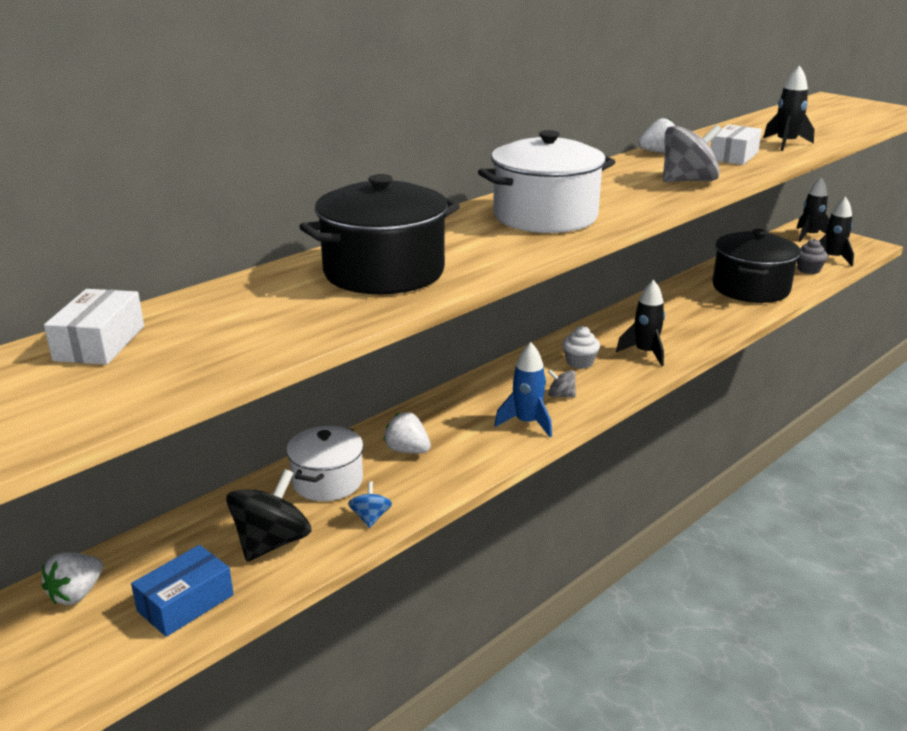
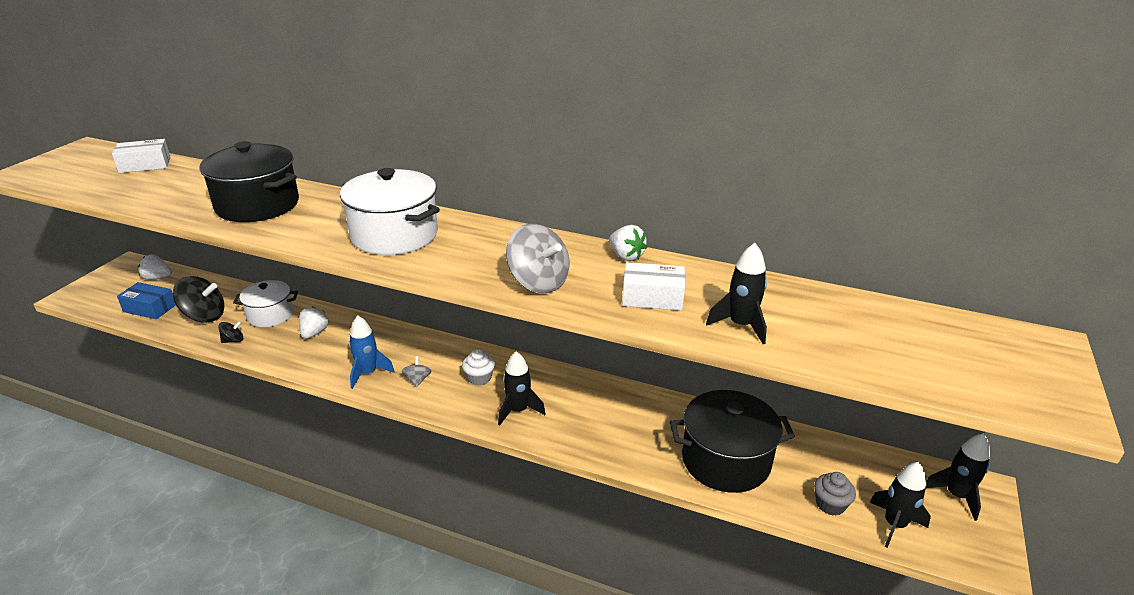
camera: 65 degrees right, 5 degrees up
blue spinning top [348,481,392,528] -> black spinning top [218,321,243,343]

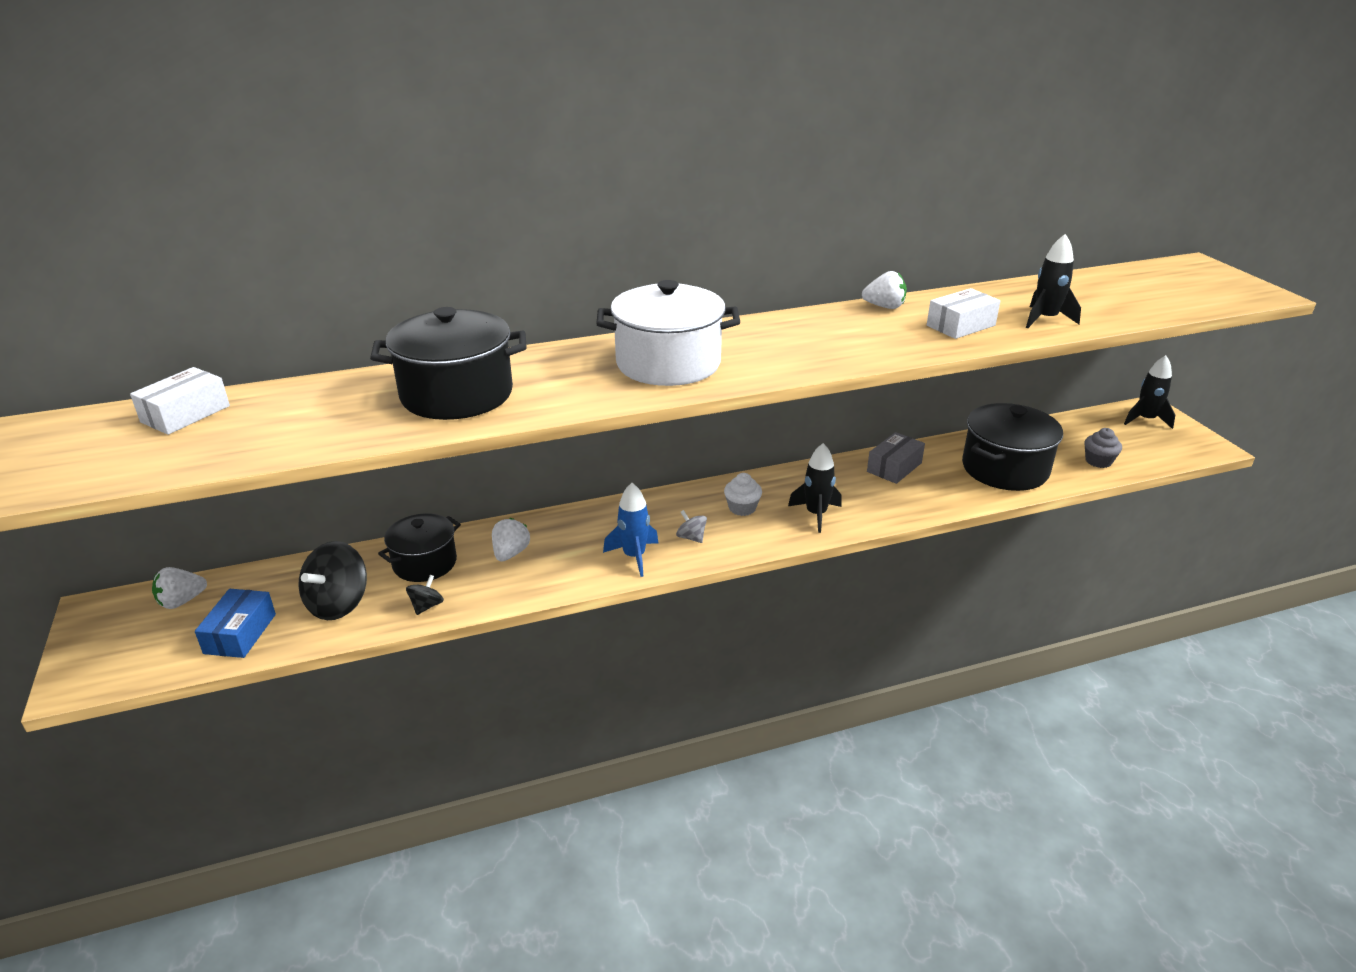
camera: 40 degrees left, 0 degrees up
blue box [117,282,176,319] -> blue box turned 60 degrees counterclockwise [195,589,276,658]
black spinning top [173,276,224,323] -> black spinning top turned 150 degrees clockwise [299,541,367,620]
white pot [233,280,298,327] -> black pot [378,513,461,582]
white strawberry [299,306,328,339] -> white strawberry turned 45 degrees clockwise [492,518,530,562]
grey spinning top [506,224,569,294] -> none
black rocket [869,462,931,548] -> none
none -> grey box [867,432,925,484]

